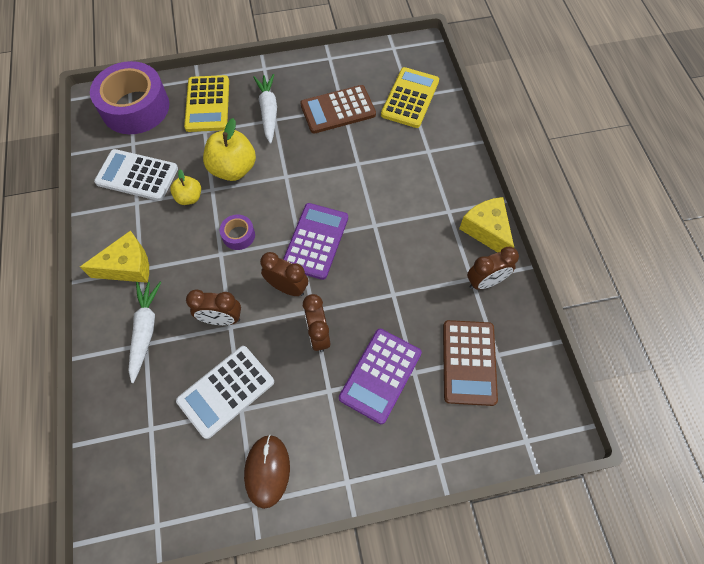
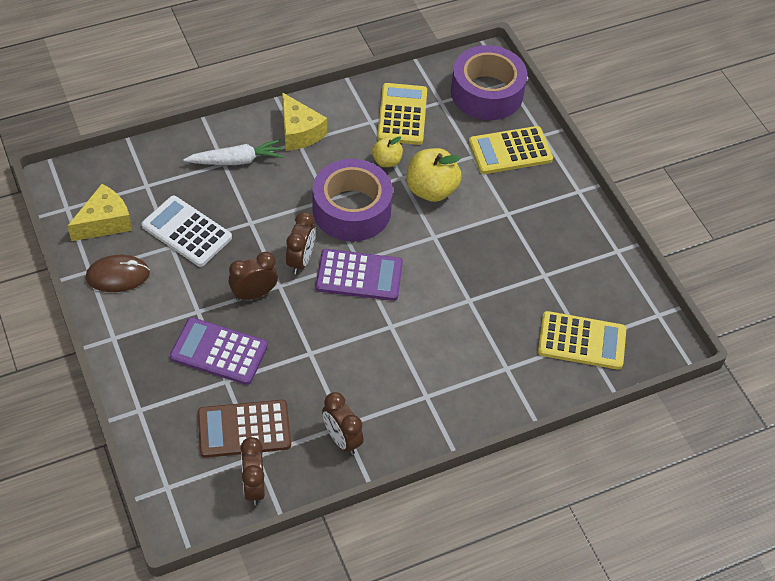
camera: 75 degrees right, 10 degrees down
white calculator [94,149,178,201] -> yellow calculator [377,83,427,145]
brown clock [186,290,241,325] -> brown clock moved to [240,437,265,505]
purple tape [220,215,255,250] -> purple tape [313,159,393,242], size x2.31
white carrot [253,74,277,144] -> none
brown calculator [300,85,376,133] -> none
yellow cheese [459,197,514,253] -> yellow cheese moved to [68,184,132,241]

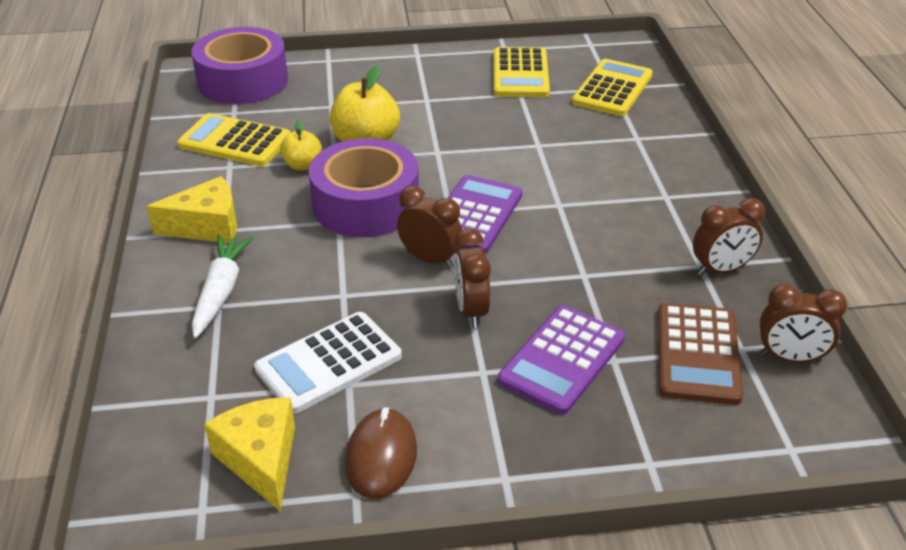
camera: 70 degrees left, 15 degrees down
yellow calculator [469,126,553,174] -> yellow calculator moved to [494,47,550,97]

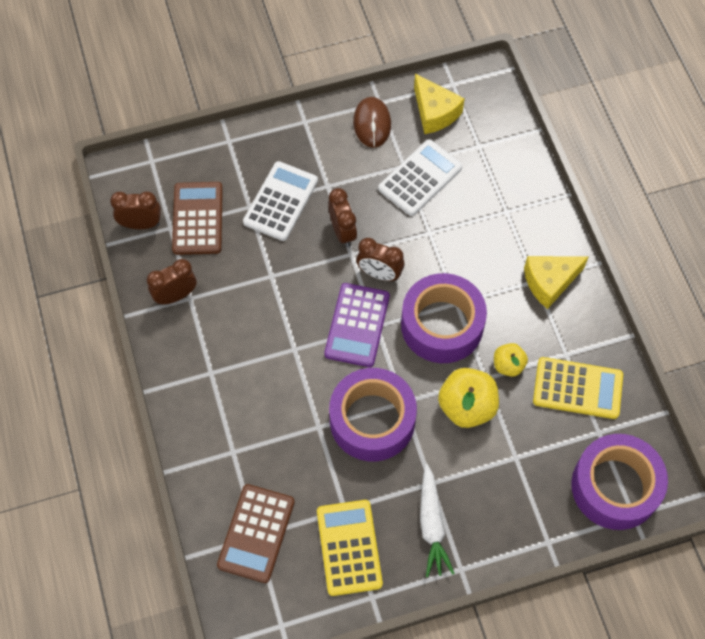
camera: 170 degrees right, 25 degrees up
white carrot [192,235,253,338] -> white carrot moved to [420,464,455,577]
purple calculator [498,306,625,415] -> white calculator [243,161,318,241]
yellow calculator [572,59,653,116] -> brown calculator [217,484,295,583]
none -> purple tape [329,368,417,461]

